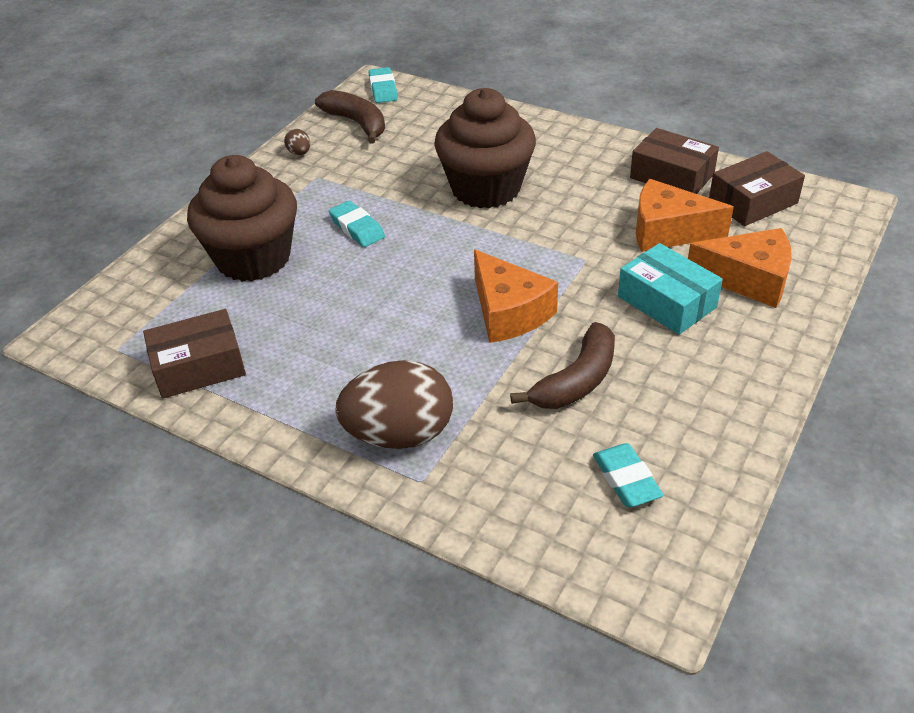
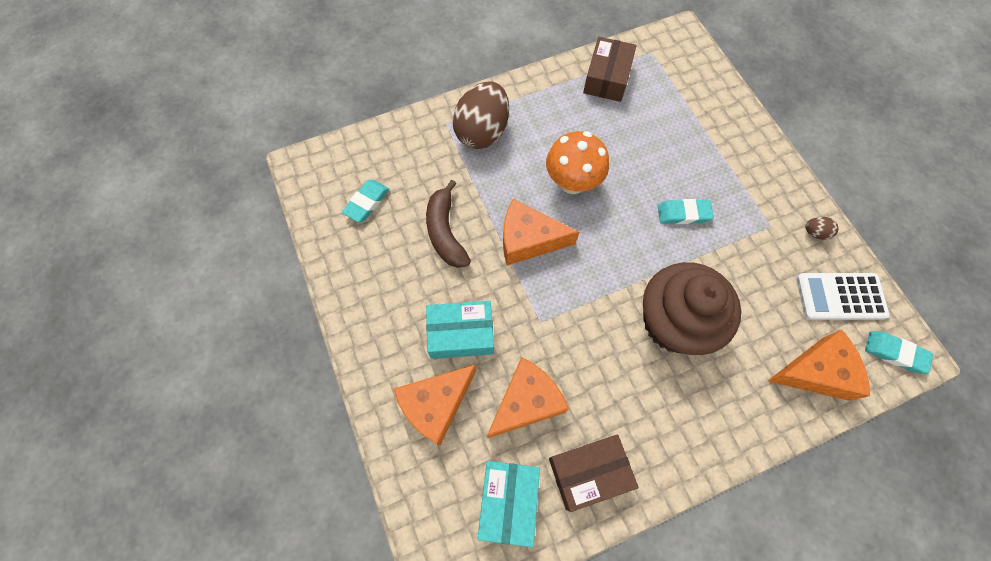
camera: 125 degrees right, 25 degrees up
brown cupcake [187,155,297,282] -> none
brown banana [315,90,385,143] -> white calculator [796,273,890,320]
turquoise eraser [593,443,664,507] -> turquoise eraser turned 75 degrees counterclockwise [342,180,389,222]
brown box [709,151,805,226] -> turquoise box [478,461,540,547]
none -> orange mushroom [546,131,609,194]
none -> orange cheese [768,330,870,401]

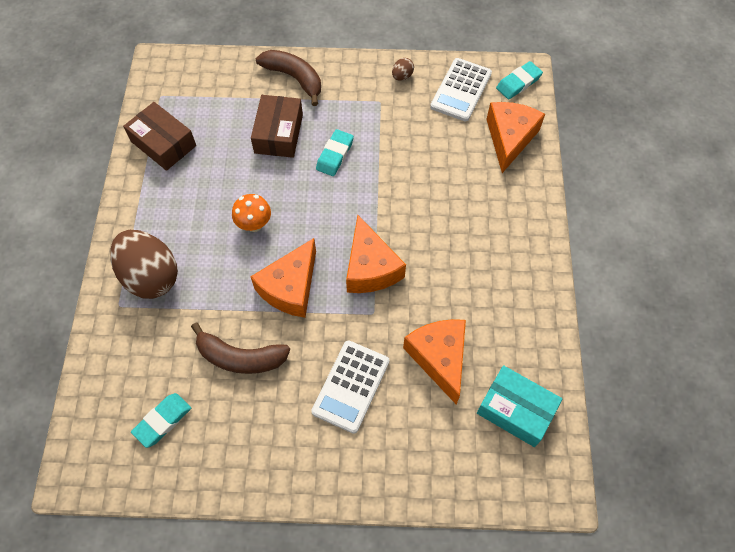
camera: 65 degrees left, 5 degrees down
turquoise eraser [342,180,389,222] -> turquoise eraser turned 75 degrees clockwise [131,393,191,448]
orange cheese [394,365,476,446] -> orange cheese moved to [346,215,406,293]
turquoise box [426,301,494,359] -> white calculator [311,340,389,434]
orange mushroom [546,131,609,194] -> orange mushroom [232,194,271,232], size x0.63
brown box [549,434,639,512] -> brown box moved to [251,95,303,158]
brown cupcake [643,262,741,355] -> none
none -> brown banana [256,50,321,106]

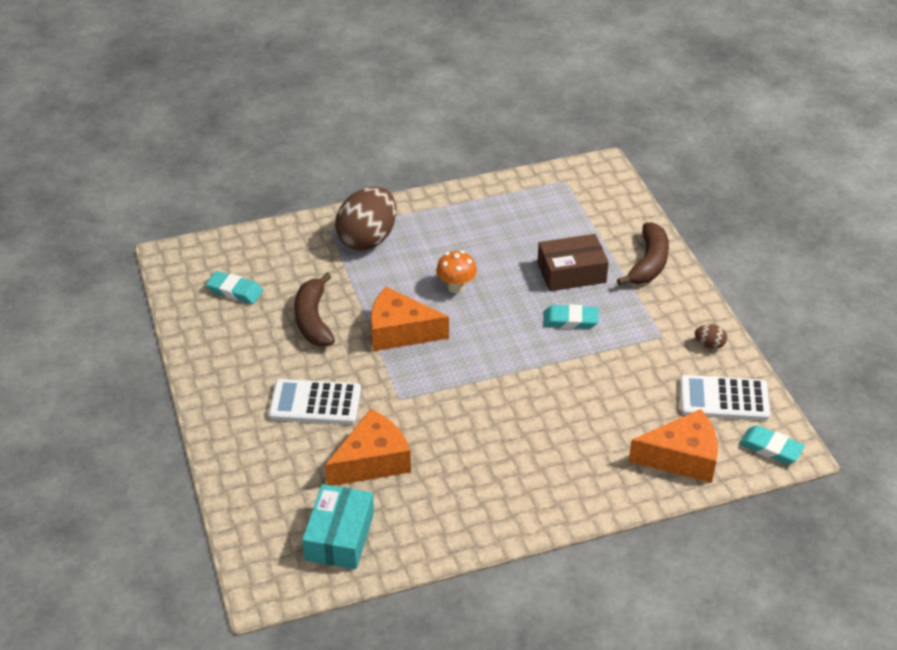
camera: 70 degrees right, 20 degrees down
brown box [123,102,196,171] -> none
orange cheese [346,215,406,293] -> none

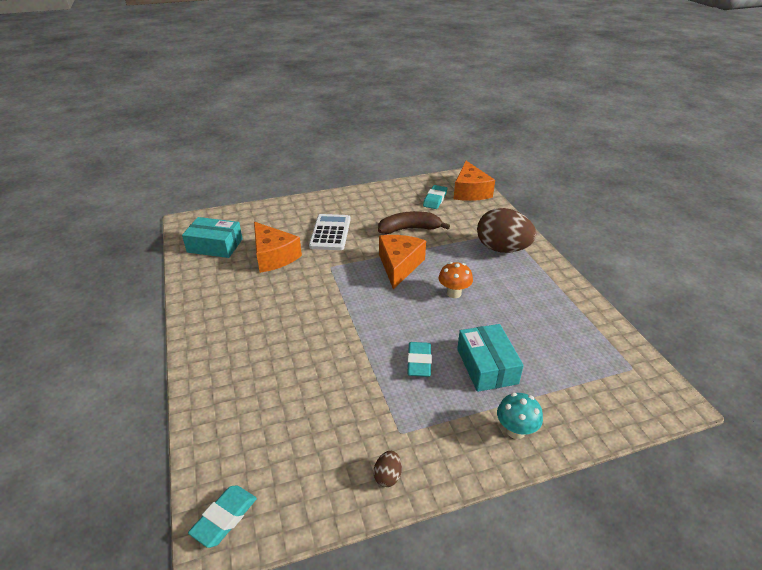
camera: 90 degrees right, 5 degrees down
brown box [537,234,609,291] -> turquoise box [457,324,524,392]
brown banana [617,222,669,286] -> turquoise mushroom [497,393,543,439]
orange cheese [629,409,718,483] -> orange cheese moved to [454,161,495,201]
white calculator [680,375,770,421] -> none

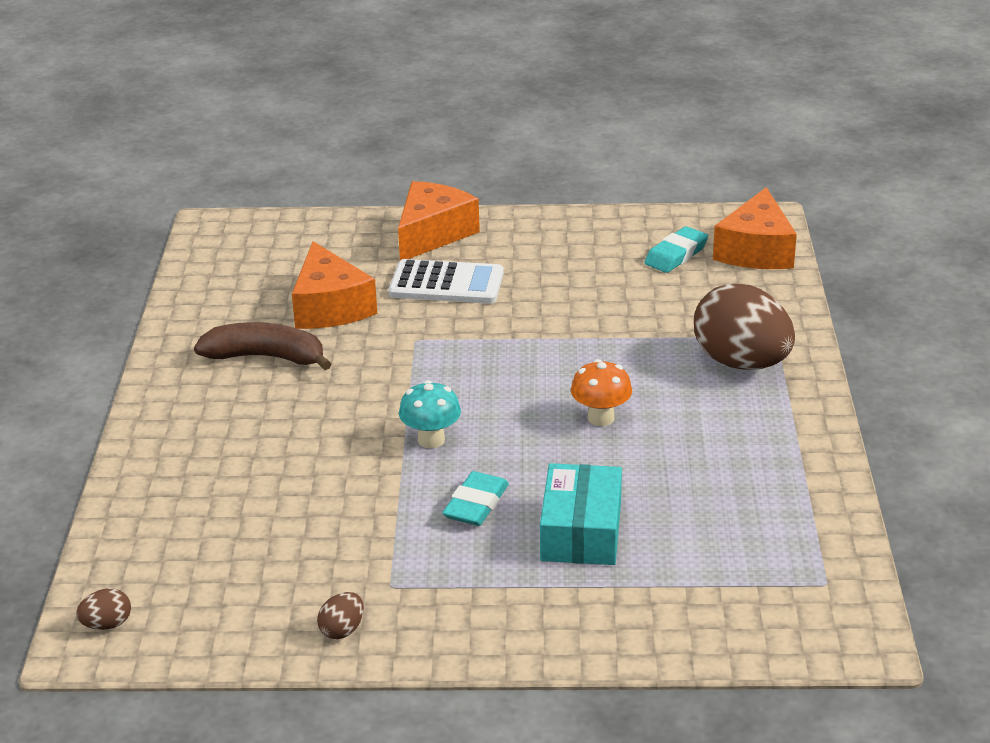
camera: 20 degrees right, 5 degrees down
turquoise box [182,217,243,258] -> none
turquoise eraser [188,485,257,548] -> brown egg [76,588,131,630]
white calculator [309,214,350,250] -> white calculator turned 75 degrees clockwise [389,259,504,304]
brown banana [378,211,450,234] -> brown banana moved to [194,322,331,370]
orange cheese [379,235,426,289] -> orange cheese moved to [398,181,480,260]
turquoise mushroom [497,393,543,439] -> turquoise mushroom moved to [399,380,461,448]

